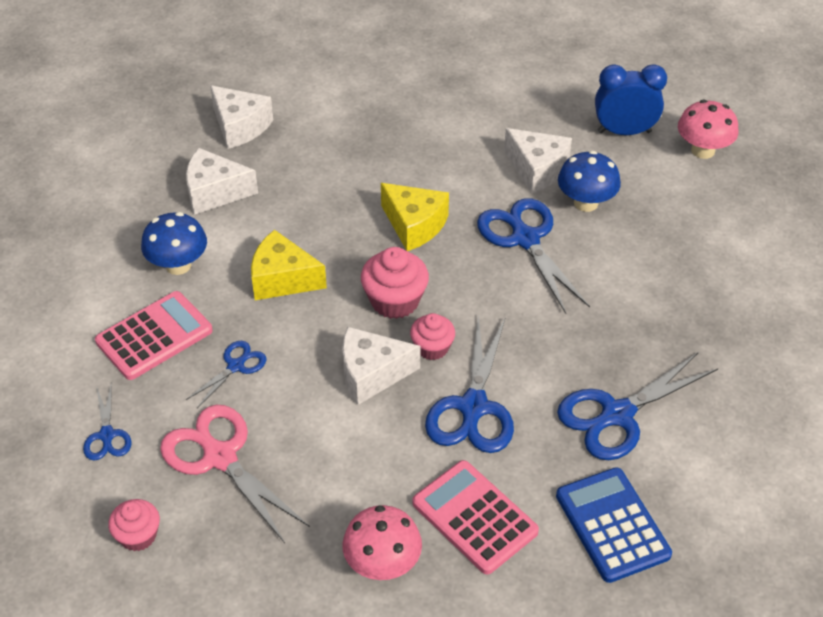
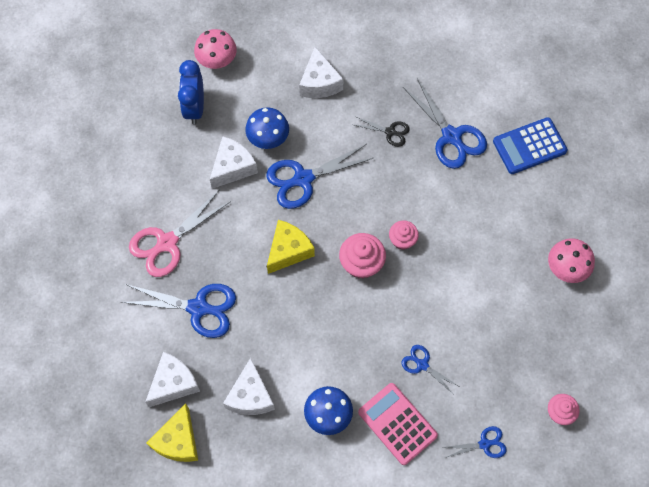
camera: 90 degrees left, 20 degrees up
pink scissors [160,405,310,543] -> pink scissors moved to [129,189,231,277]
yellow cheese [251,230,327,300] -> yellow cheese moved to [147,403,198,462]
white cheese [342,327,420,405] -> white cheese moved to [299,47,344,98]
pink calculator [412,460,539,574] -> none
blue scissors [425,314,514,453] -> blue scissors moved to [121,284,236,338]
none -> black scissors [355,117,410,147]

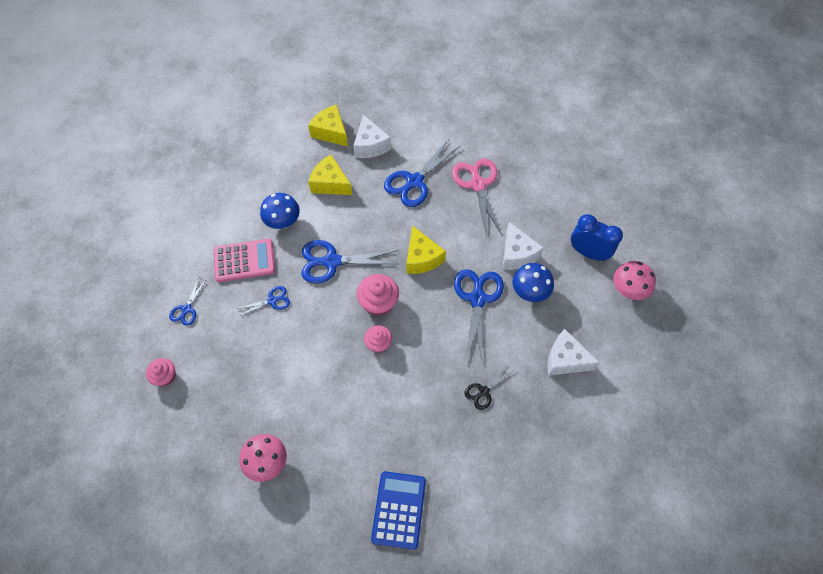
camera: 120 degrees right, 5 degrees down
white cheese [223,358,275,415] -> yellow cheese [309,155,352,195]
blue scissors [403,78,487,169] -> blue scissors moved to [302,240,398,283]

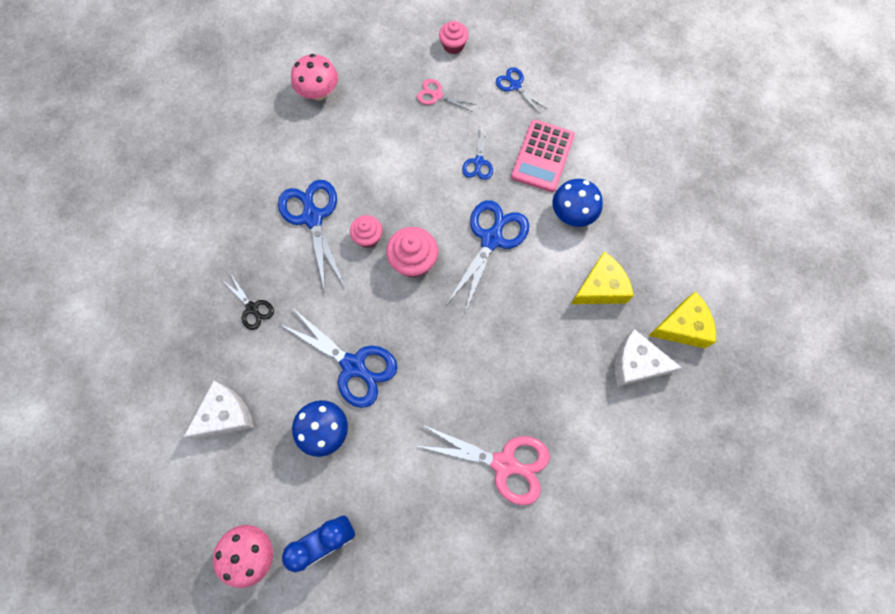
camera: 120 degrees right, 10 degrees up
blue calculator [371,471,426,550] -> none
blue scissors [384,139,460,207] -> blue scissors moved to [278,180,345,292]
yellow cheese [406,226,446,274] -> none
black scissors [464,364,513,410] -> black scissors turned 150 degrees clockwise [221,273,274,330]
white cheese [502,222,544,270] -> none
none -> pink scissors [417,79,477,112]

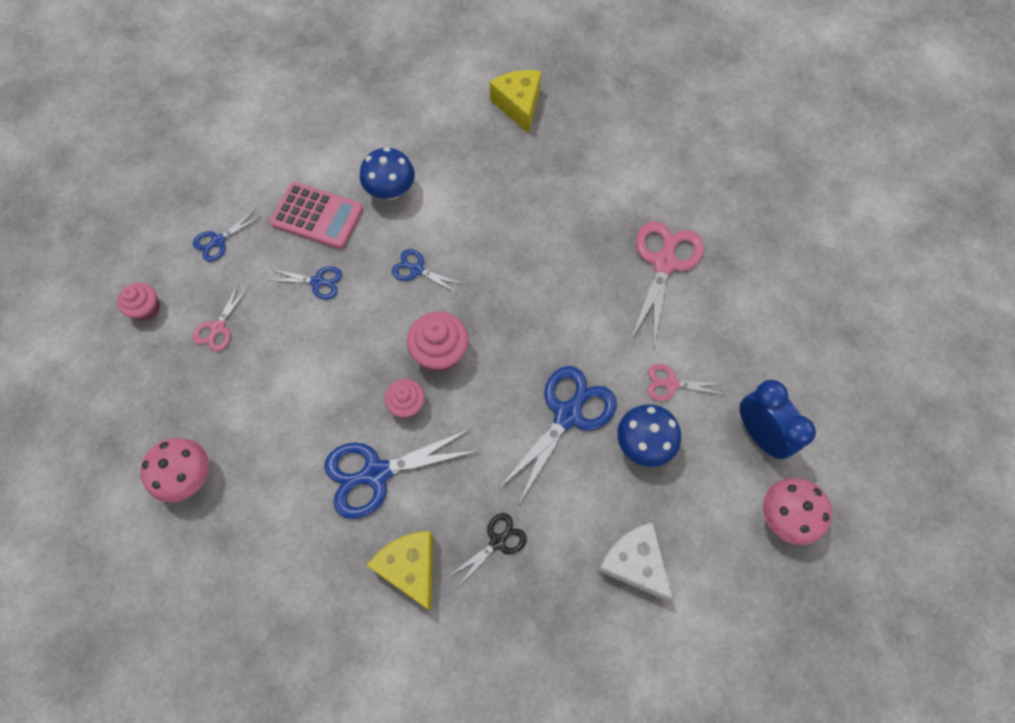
camera: 90 degrees left, 5 degrees down
blue scissors [446,200,529,313] -> blue scissors [392,249,464,294], size x0.53
yellow cheese [571,252,634,304] -> yellow cheese moved to [366,531,433,610]
white cheese [615,329,682,386] -> none
none -> pink scissors [647,364,726,401]

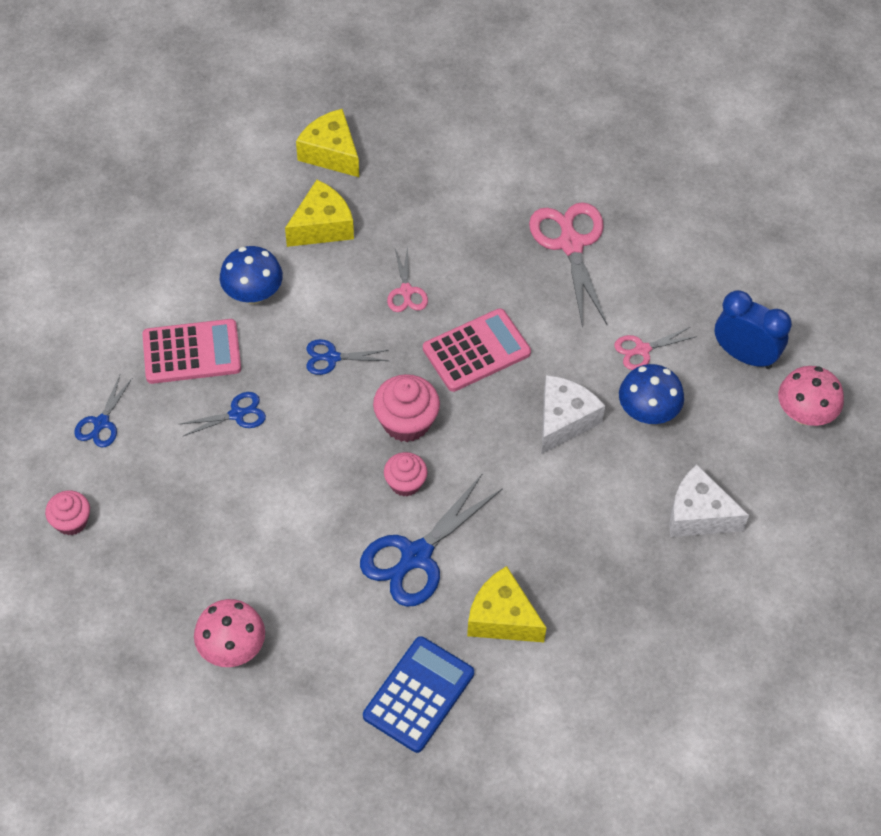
camera: 30 degrees left, 10 degrees down
pink scissors [193,283,249,351] -> pink scissors moved to [387,246,428,312]
black scissors [451,513,527,586] -> none
blue scissors [499,366,617,504] -> white cheese [542,375,605,454]
none -> yellow cheese [285,180,354,247]
none -> blue calculator [363,636,474,753]
none -> pink calculator [423,308,531,392]

